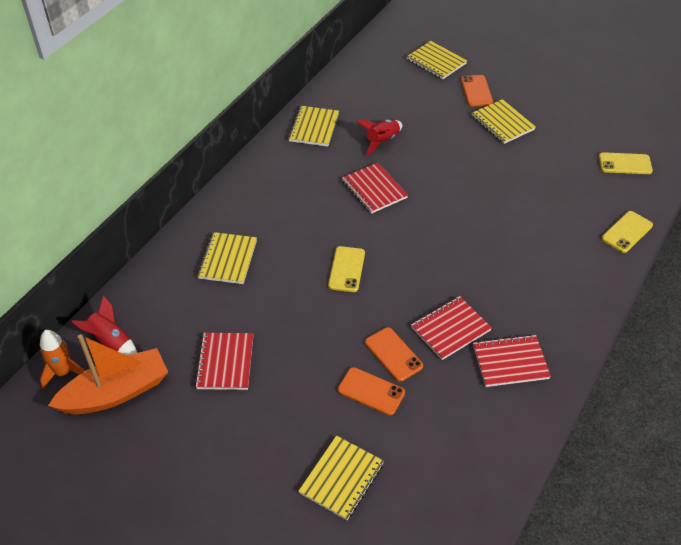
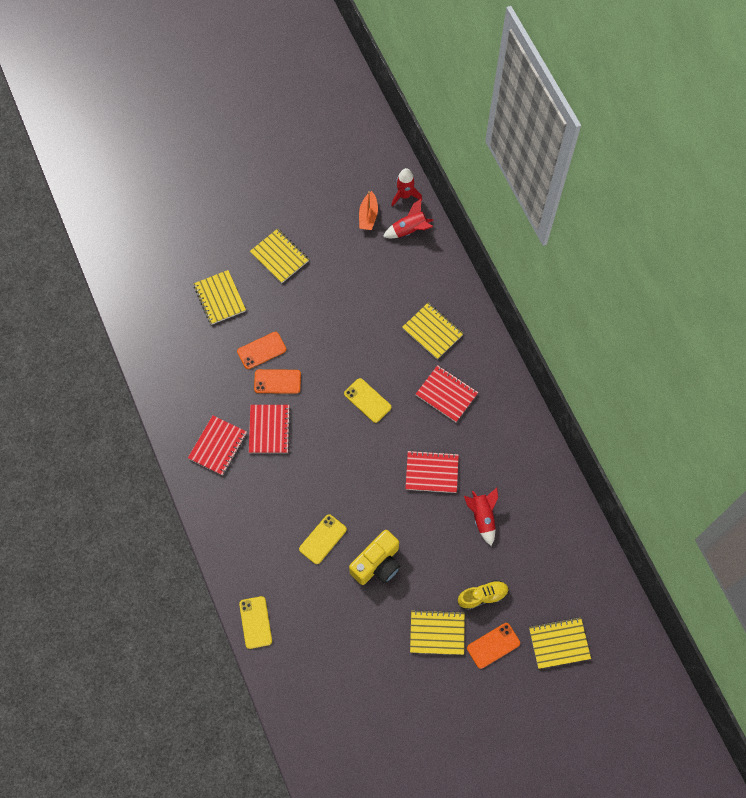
camera: 125 degrees right, 20 degrees up
orange rocket [40,330,84,389] -> red rocket [391,168,422,207]
orange boat [48,334,168,414] -> orange boat [359,191,378,230], size x0.54
red notebook [195,333,254,390] -> red notebook moved to [416,365,478,422]
yellow notebook [288,106,339,147] -> yellow notebook moved to [250,229,309,283]
orange phone [461,75,493,107] -> orange phone turned 60 degrees counterclockwise [467,623,520,669]
yellow phone [599,152,653,174] -> yellow phone moved to [299,514,347,564]
none -> yellow camera [349,530,400,585]
none -> yellow shoe [458,580,509,610]

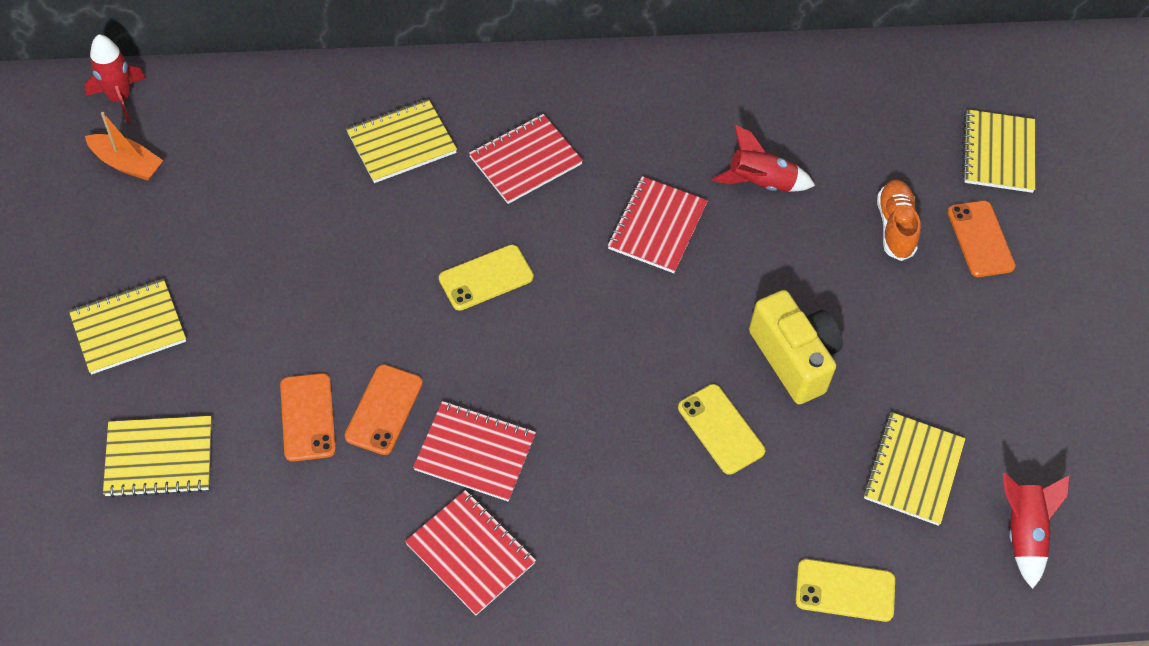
camera: 75 degrees left, 10 degrees down
red rocket [383,199,434,238] -> red rocket moved to [1003,473,1070,589]
yellow notebook [410,610,465,655] -> yellow notebook moved to [863,412,965,526]
yellow shoe [458,580,509,610] -> orange shoe [877,180,921,261]

